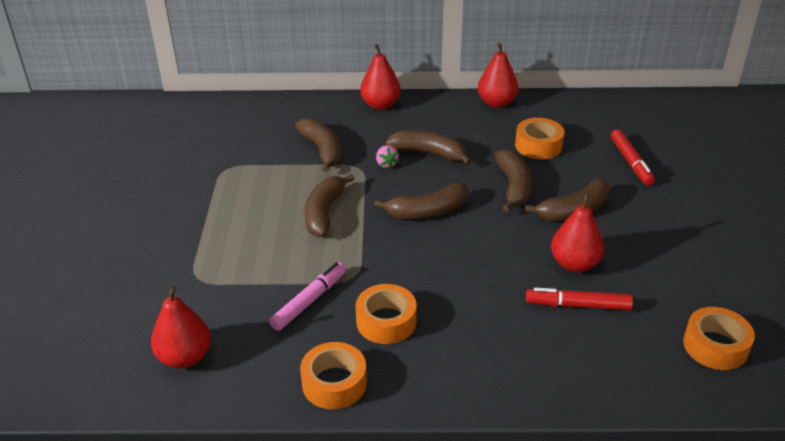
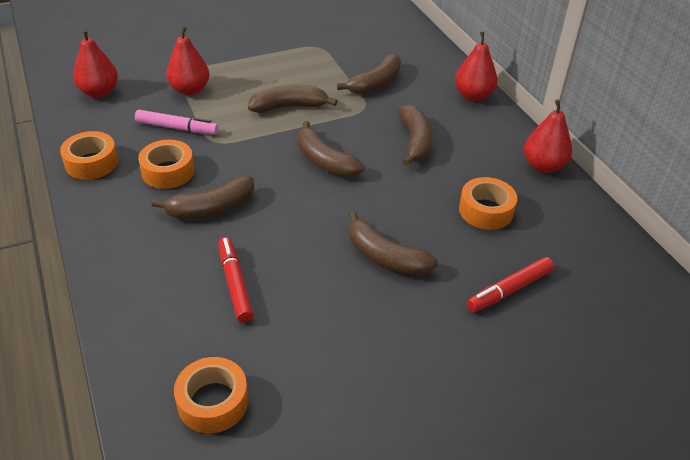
camera: 65 degrees right, 5 degrees up
pink strawberry [376,145,399,169] -> none
brown banana [495,149,532,212] -> brown banana moved to [152,176,254,219]
red pear [551,193,604,272] -> red pear moved to [166,26,210,95]

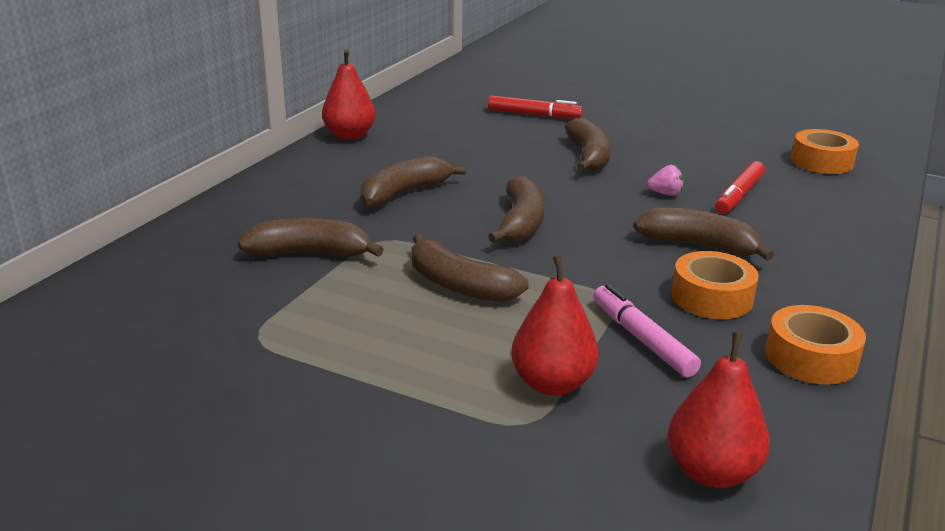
camera: 130 degrees left, 15 degrees down
red pear [455,32,497,101] -> none
orange tape [459,177,517,230] -> none
none -> pink strawberry [647,165,684,196]

